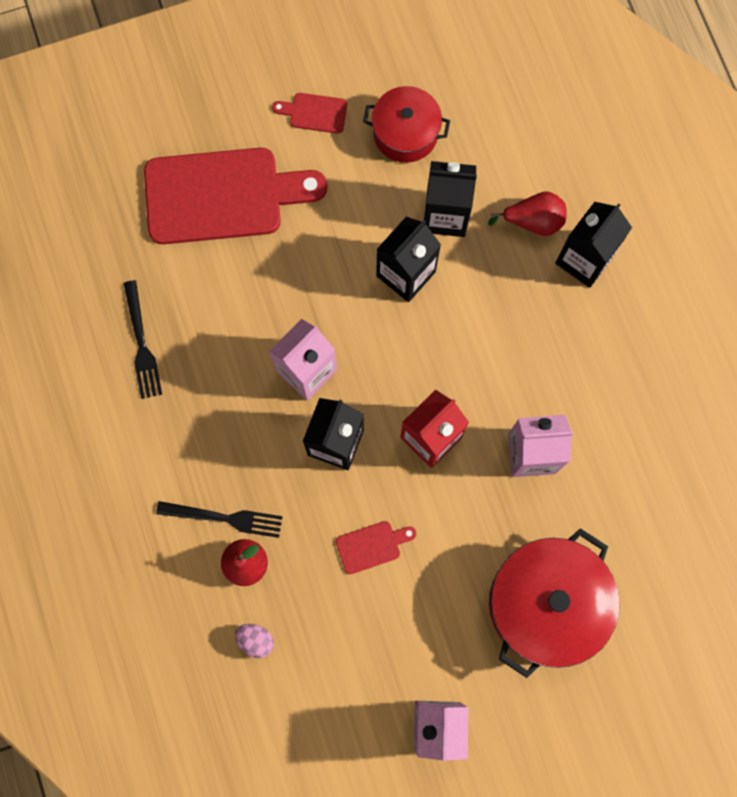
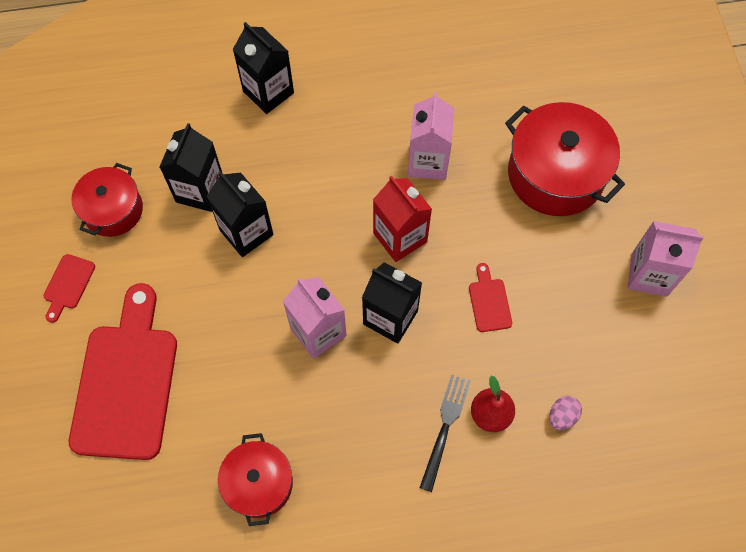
camera: 80 degrees left, 10 degrees down
black fork [124,280,162,399] -> red pot [218,433,293,526]
red pear [488,191,567,236] -> none

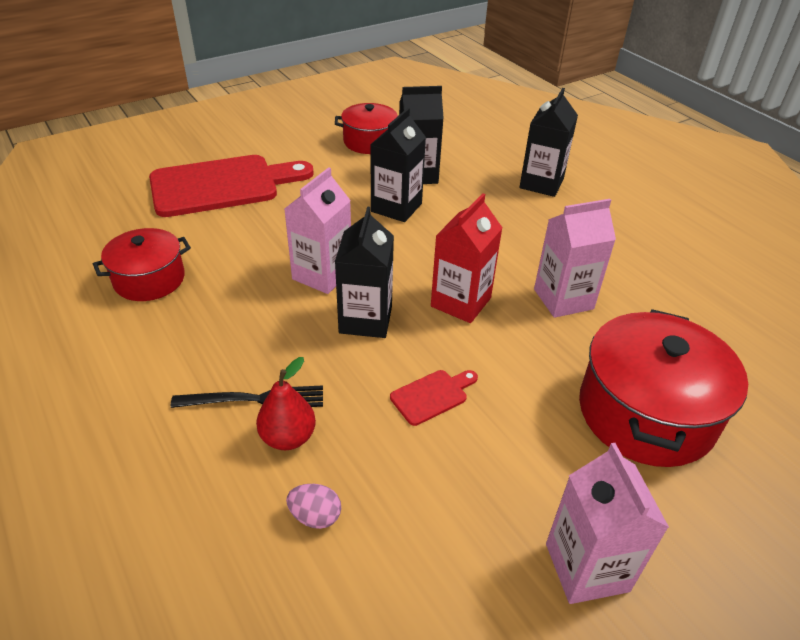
camera: 65 degrees right, 25 degrees down
red cutting board [44,254,95,323] -> none

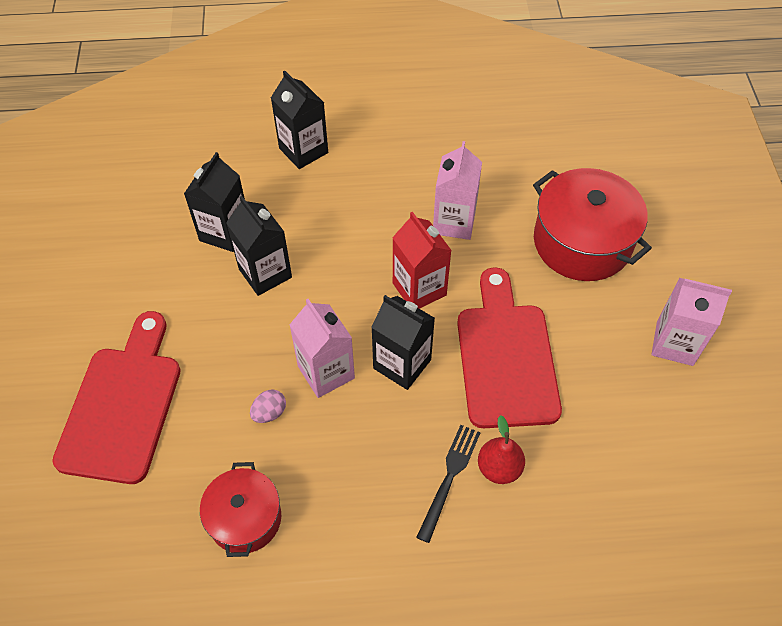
camera: 60 degrees left, 15 degrees up
pink egg [286,484,341,529] -> pink egg moved to [250,389,286,423]
red pot [335,103,398,154] -> none
red cutting board [390,370,478,426] -> red cutting board [457,267,562,428], size x2.41

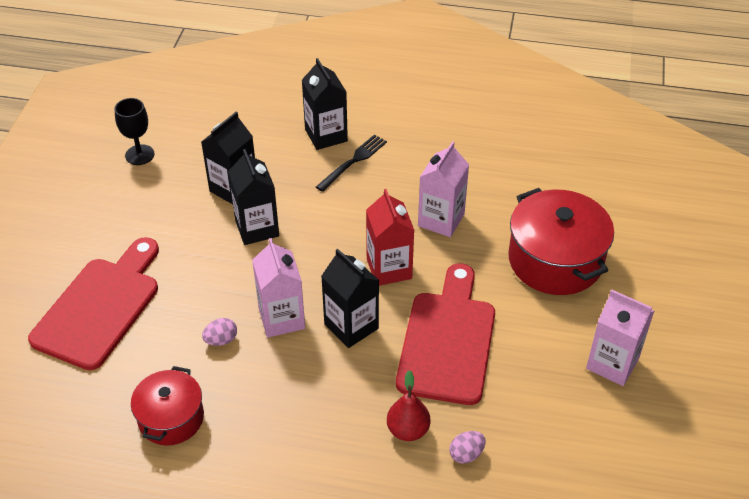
camera: 15 degrees right, 10 degrees down
black fork [416,425,481,543] -> black fork moved to [316,134,387,192]
none -> black goblet [114,98,155,165]
none -> pink egg [449,431,486,464]

